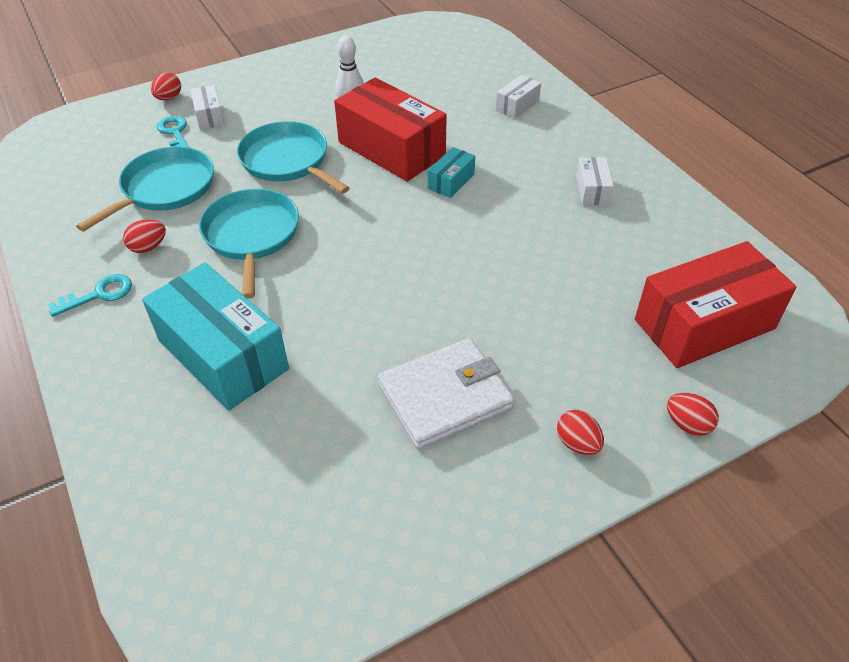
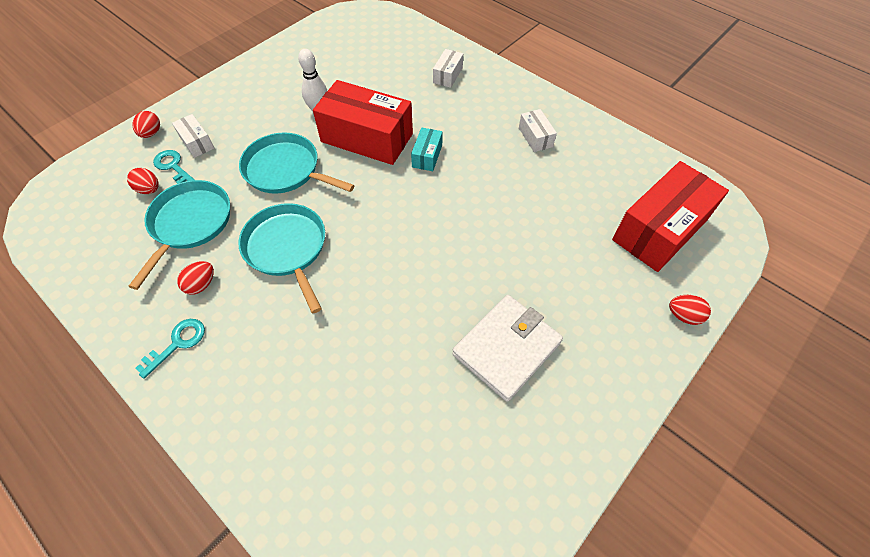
camera: 20 degrees left, 10 degrees up
turquoise box [142,262,289,411] -> none
red egg [557,410,604,455] -> red egg moved to [127,168,158,194]

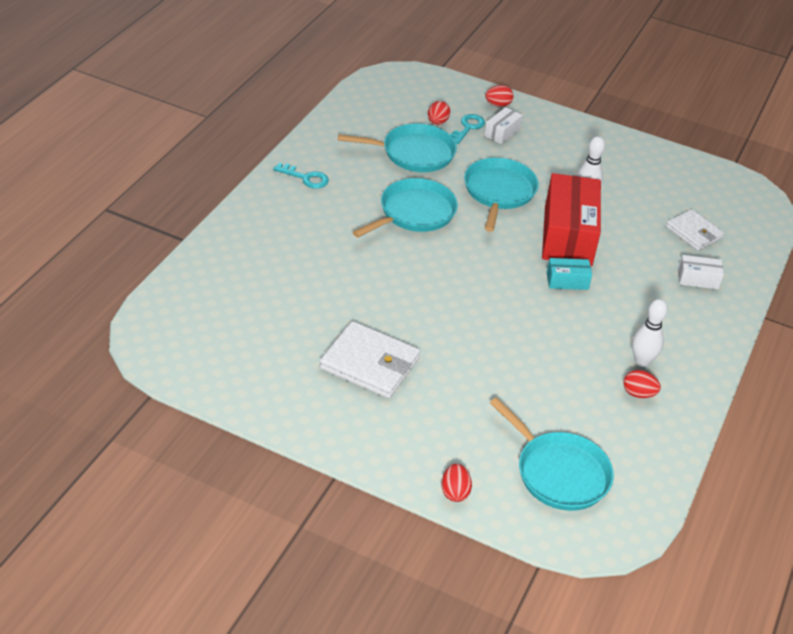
camera: 70 degrees right, 15 degrees down
red egg [177,261,214,295] -> red egg moved to [623,370,661,398]
white box [519,109,557,152] -> white bowling pin [632,299,668,367]
red box [612,161,729,272] -> turquoise pan [490,397,614,511]
none -> white wallet [666,209,724,250]

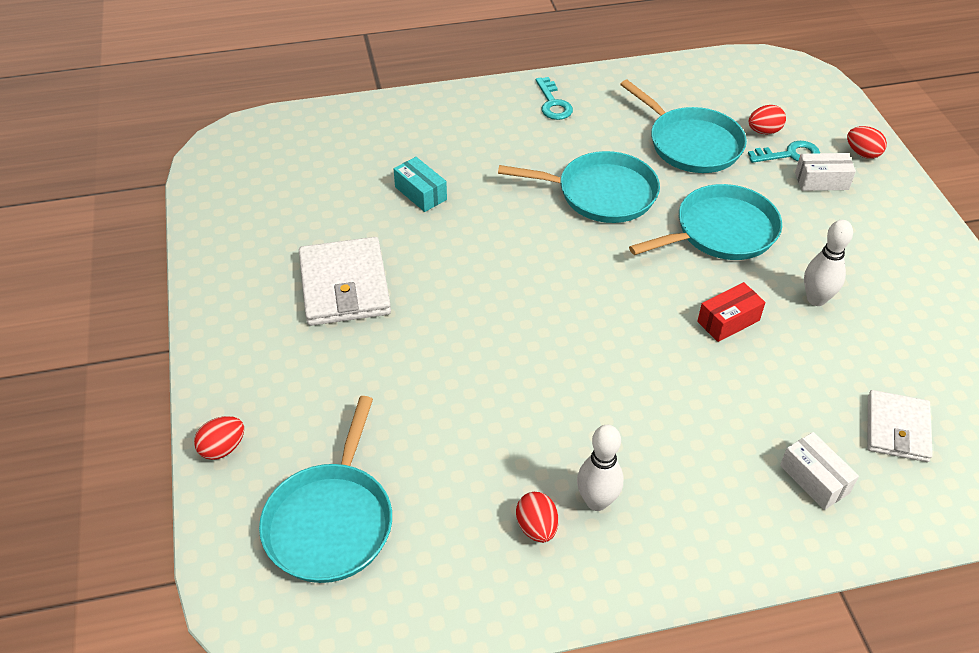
camera: 55 degrees right, 5 degrees up
red box [542,173,601,266] -> red box [697,282,765,342], size x0.45
turquoise box [547,258,592,290] -> turquoise box moved to [394,157,447,212]

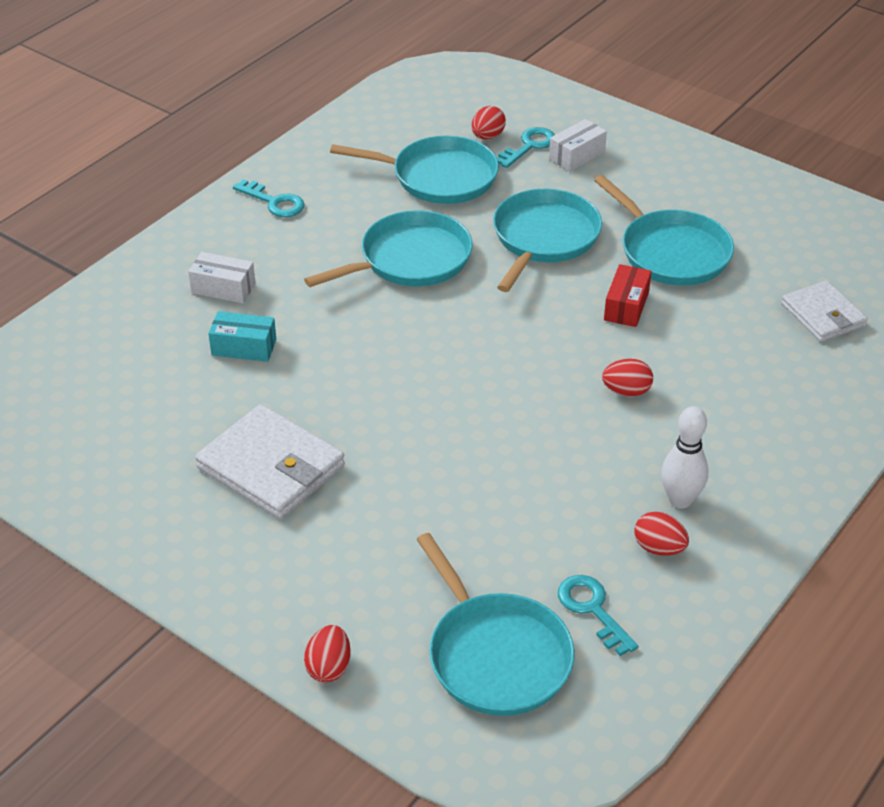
camera: 40 degrees left, 5 degrees down
white box [780,432,859,510] -> white box moved to [188,252,256,303]
white bowling pin [804,220,853,306] -> turquoise pan [594,175,734,286]
red egg [847,126,887,159] -> red egg moved to [602,359,653,397]
none -> turquoise key [558,575,638,656]

